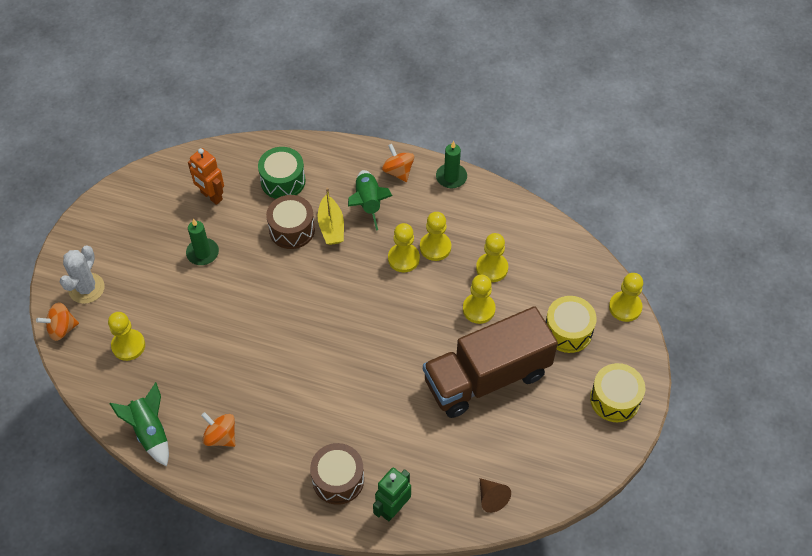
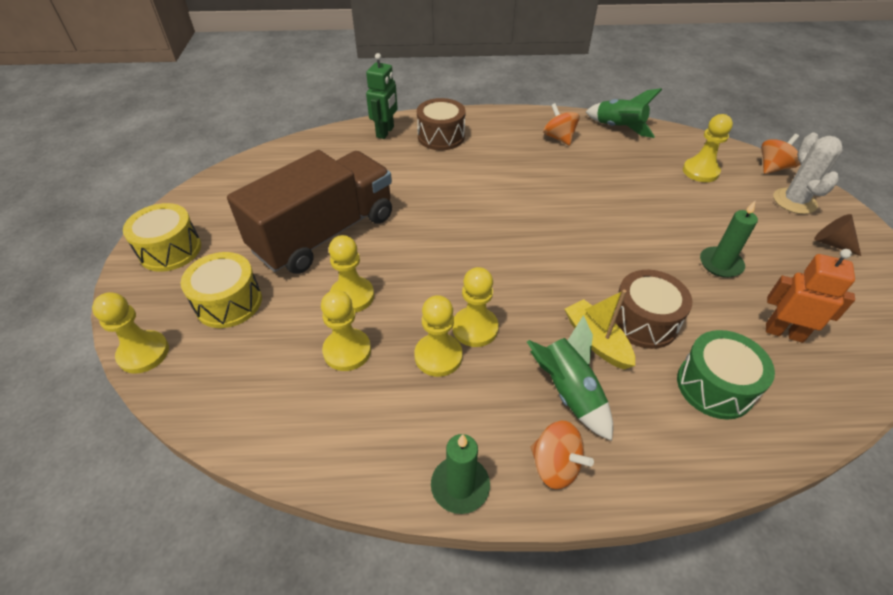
camera: 160 degrees right, 10 degrees down
orange spinning top [201,412,235,447] -> orange spinning top turned 135 degrees counterclockwise [543,103,580,146]
brown cone [480,478,511,513] -> brown cone moved to [814,214,861,256]

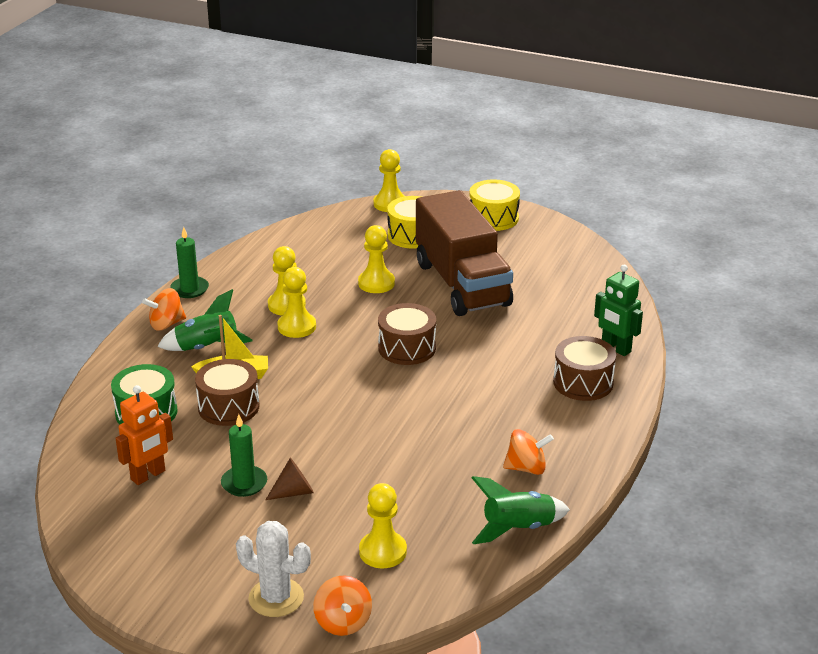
camera: 115 degrees right, 15 degrees down
yellow pawn [321,290,371,371] -> none
brown cone [814,214,861,256] -> brown cone moved to [266,458,314,500]
none -> brown drum [378,303,436,365]

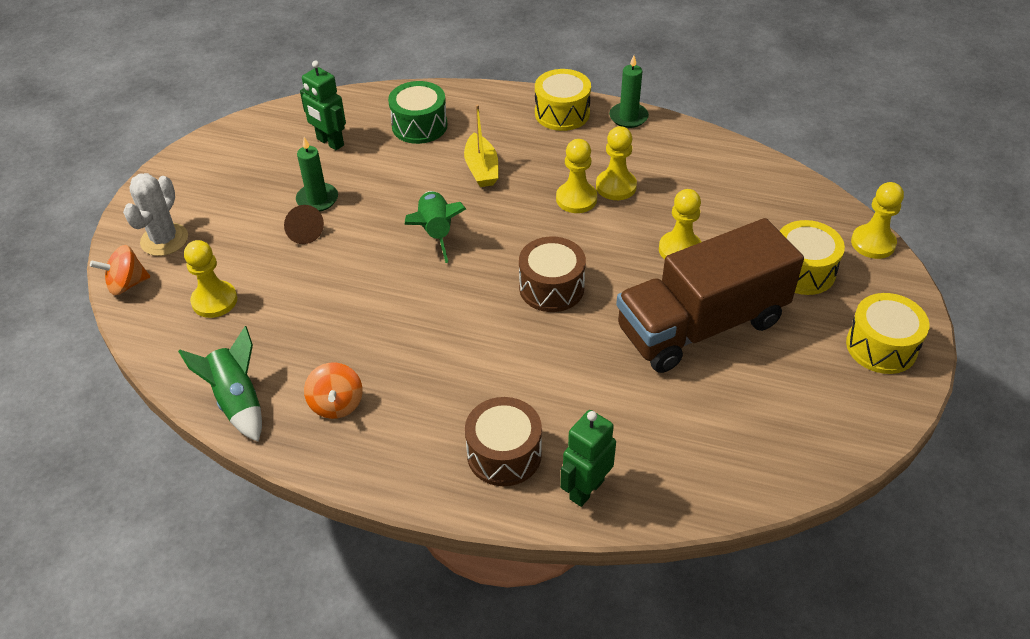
camera: 85 degrees right, 15 degrees up
orange robot [115,385,173,485] -> green robot [300,61,346,150]
orange spinning top [142,288,186,330] -> yellow drum [535,69,591,131]
green rocket [157,289,252,351] -> green rocket moved to [404,191,466,263]
brown drum [195,359,260,426] -> none

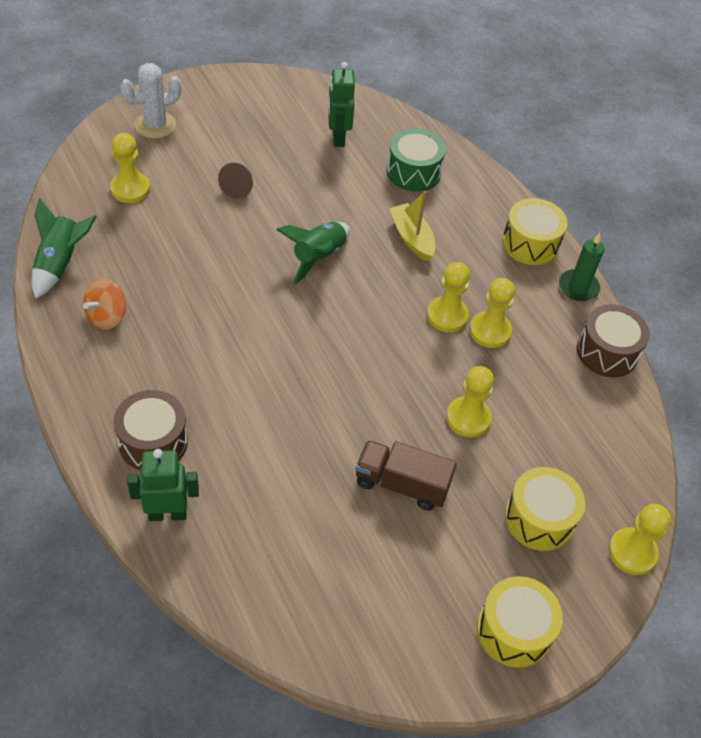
camera: 40 degrees right, 5 degrees up
orange spinning top [90,245,150,295] -> none
green candle [296,137,338,212] -> none
yellow boat [464,104,499,187] -> yellow boat turned 120 degrees clockwise [389,191,435,261]
brown drum [519,237,586,312] -> brown drum moved to [577,304,650,377]
brown truck [616,218,804,373] -> brown truck [355,440,457,510], size x0.53

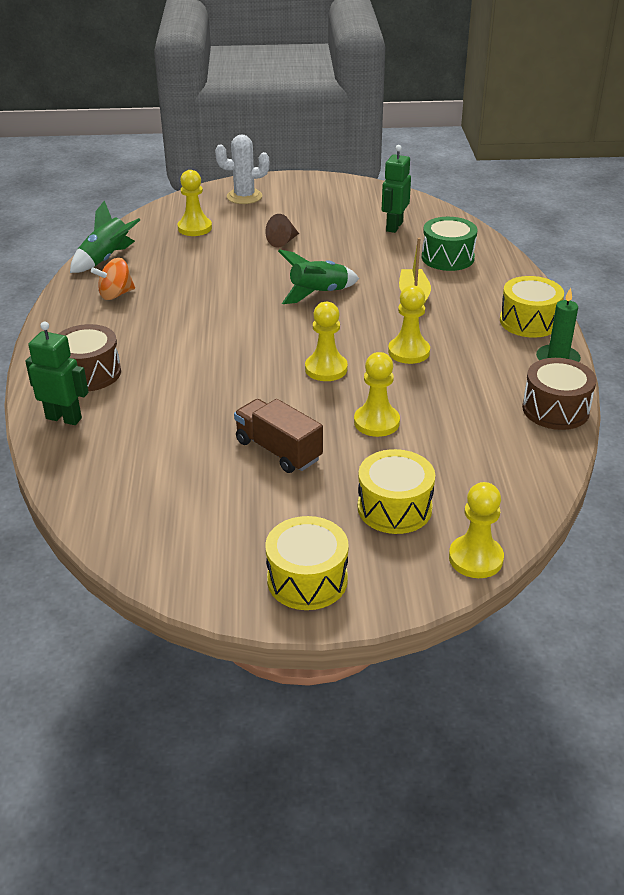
camera: 30 degrees right, 15 degrees down
yellow pawn [469,278,515,348] -> yellow pawn moved to [305,302,348,381]

